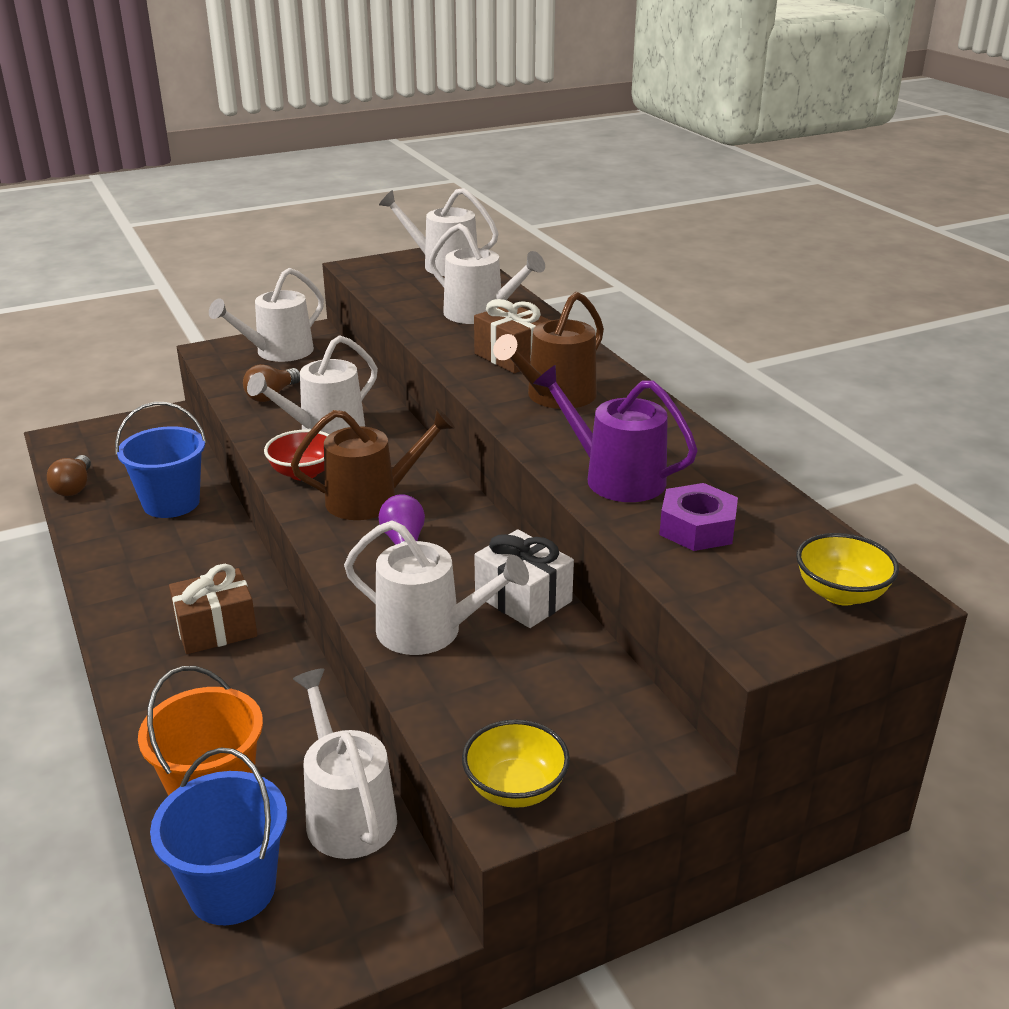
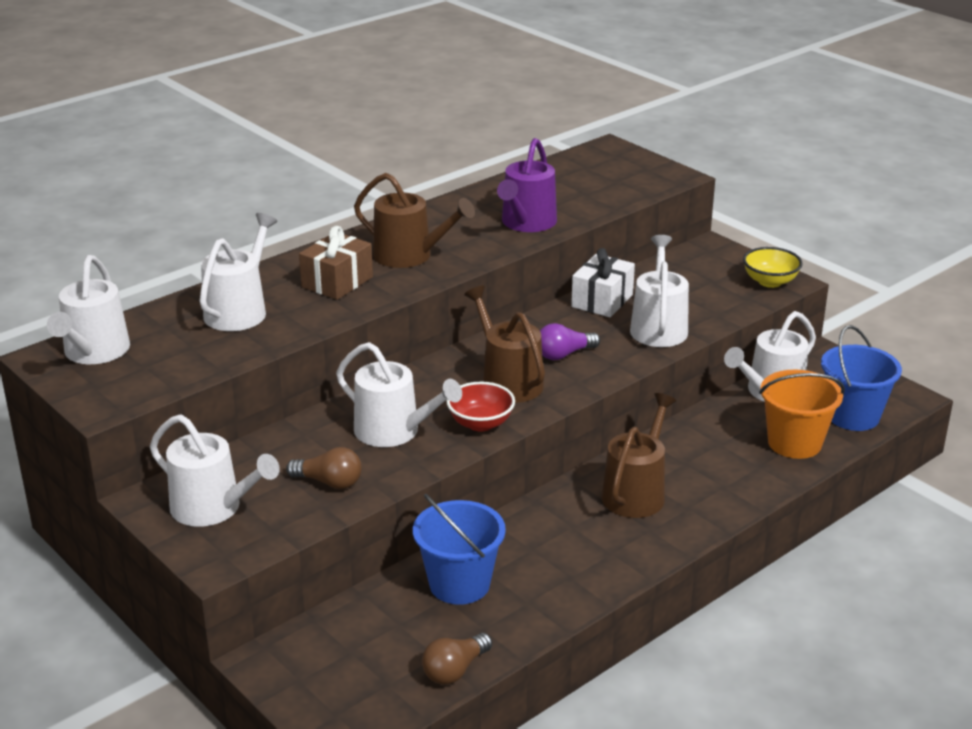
camera: 105 degrees left, 0 degrees up
brown light bulb [47,455,91,496] -> brown light bulb turned 150 degrees clockwise [422,633,492,685]
brown gift [169,564,257,654] -> brown watering can [601,393,676,518]
purple nut [659,483,738,551] -> none
yellow bowl [796,533,899,606] -> none

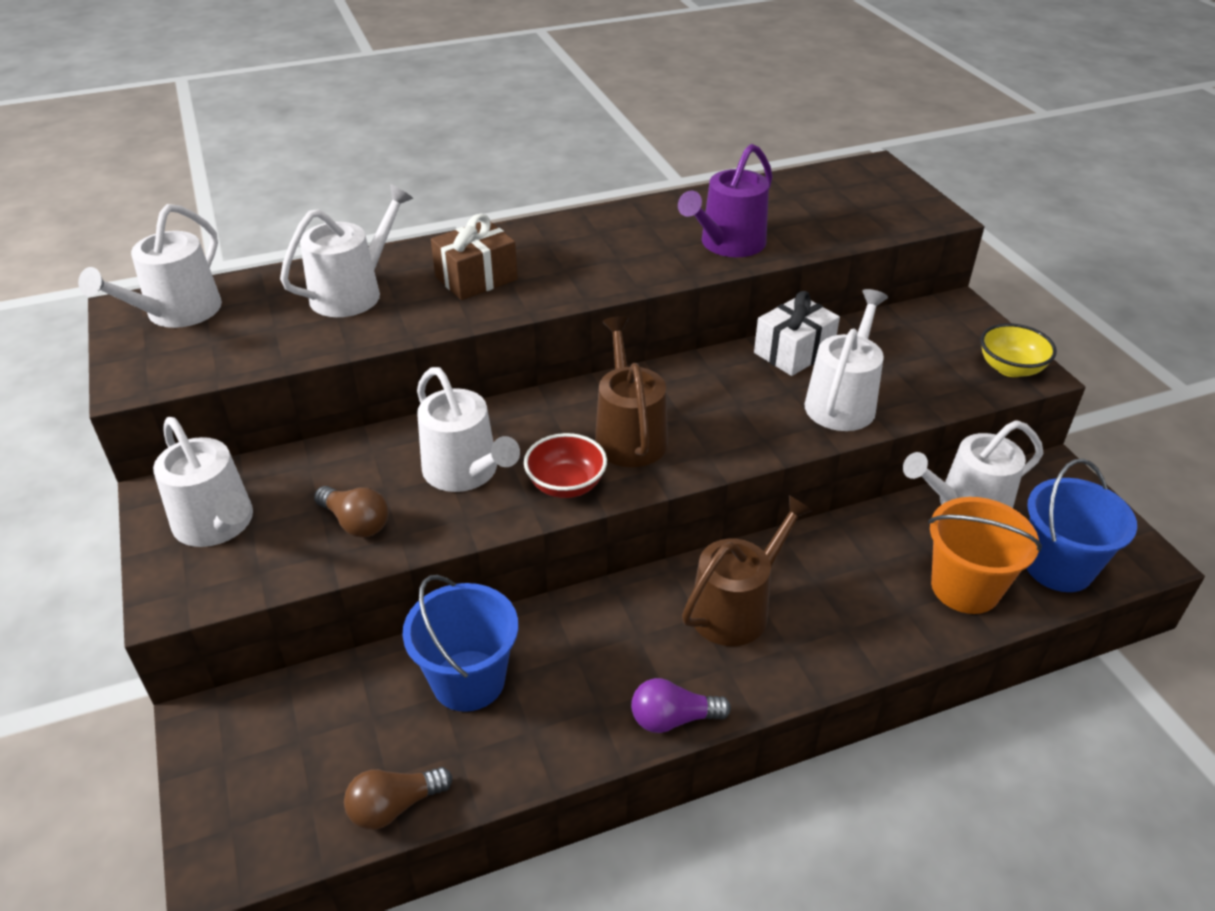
camera: 20 degrees right, 10 degrees up
brown watering can [354,173,475,268] -> none
purple light bulb [540,323,600,360] -> purple light bulb moved to [631,678,731,733]

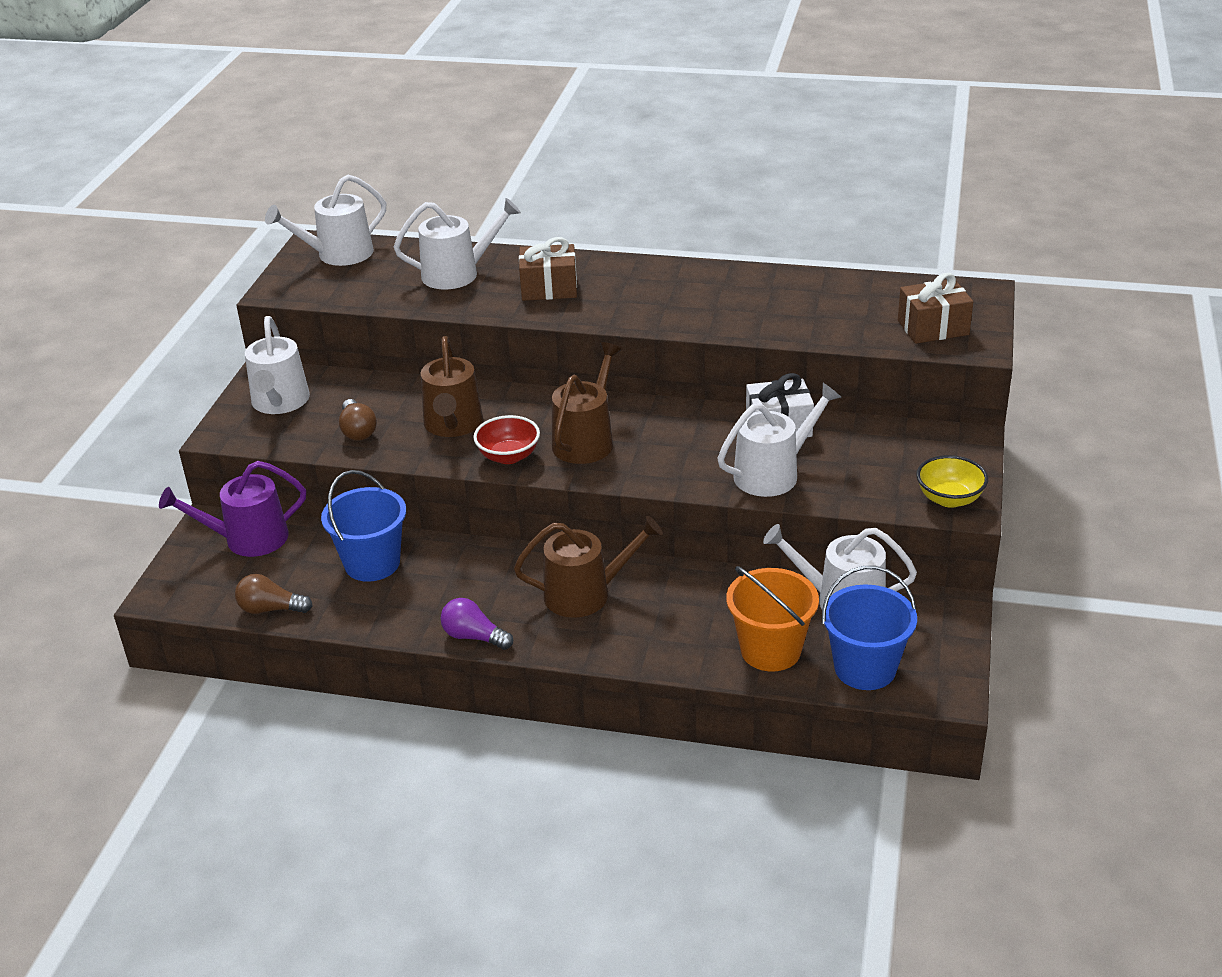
camera: 35 degrees right, 5 degrees down
white watering can [417,367,520,492] -> brown watering can [421,336,483,437]
purple watering can [678,144,773,257] -> purple watering can moved to [159,461,306,557]
none -> brown gift [898,273,973,344]

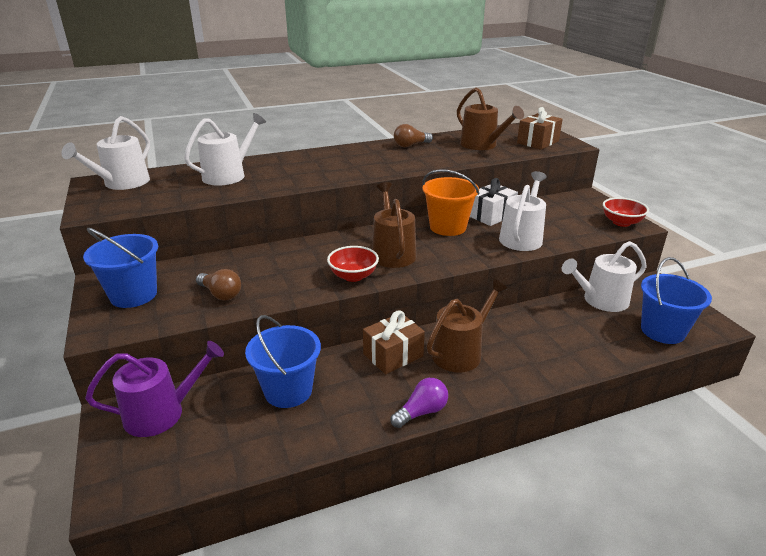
camera: 35 degrees left, 5 degrees down
purple watering can [159,461,306,557] -> purple watering can turned 150 degrees counterclockwise [85,341,224,437]
brown light bulb [235,574,312,614] -> brown light bulb moved to [394,124,433,147]
white watering can [245,316,310,414] -> blue bucket [83,228,158,308]
brown watering can [421,336,483,437] -> brown watering can moved to [457,87,524,150]
purple light bulb [441,598,513,650] -> purple light bulb turned 150 degrees clockwise [391,378,448,428]
brown gift [519,237,577,301] -> brown gift moved to [363,310,425,374]
orange bucket [726,566,819,671] -> orange bucket moved to [422,169,479,236]
yellow bowl [916,455,988,508] -> red bowl [603,197,649,227]

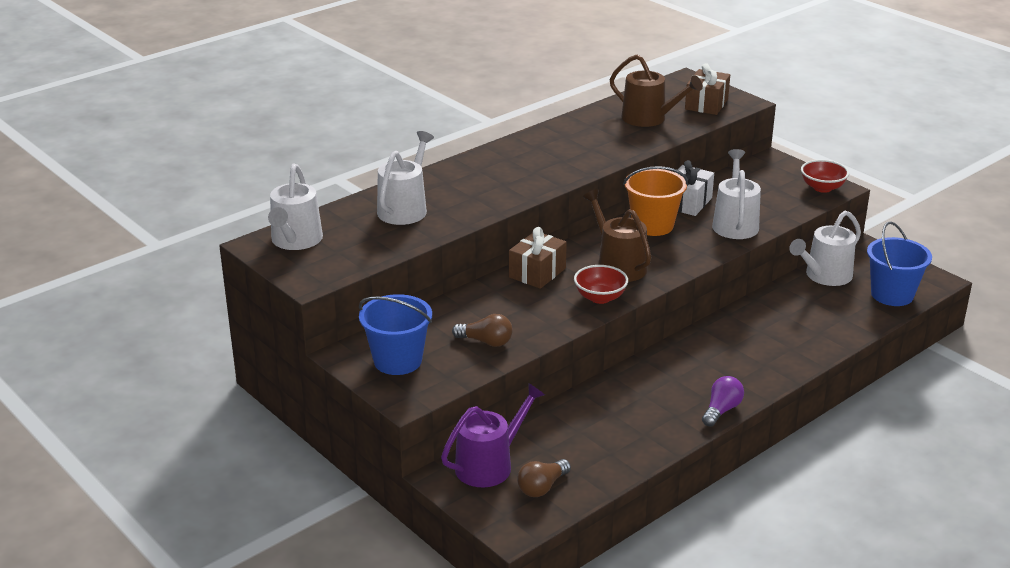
camera: 20 degrees left, 0 degrees up
blue bucket [245,315,321,408] -> none
brown gift [363,310,425,374] -> brown gift moved to [509,227,567,289]
brown light bulb [394,124,433,147] -> brown light bulb moved to [517,459,571,497]
brown watering can [427,279,508,372] -> none

